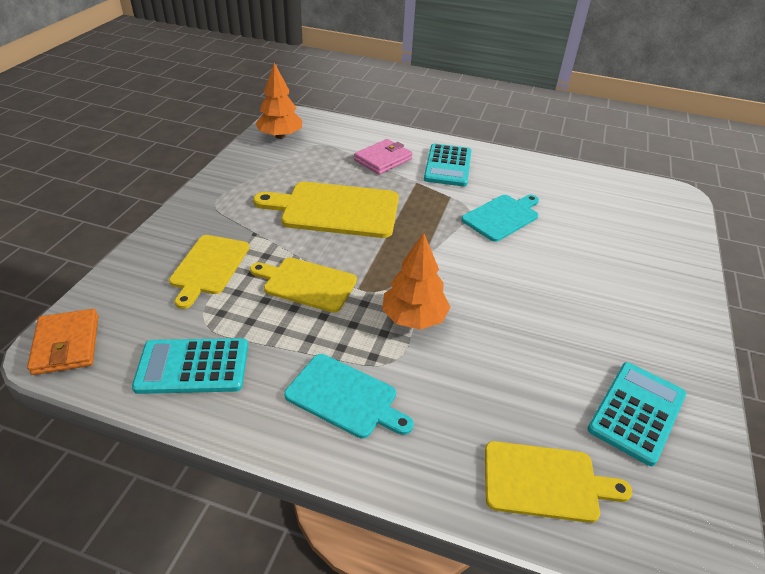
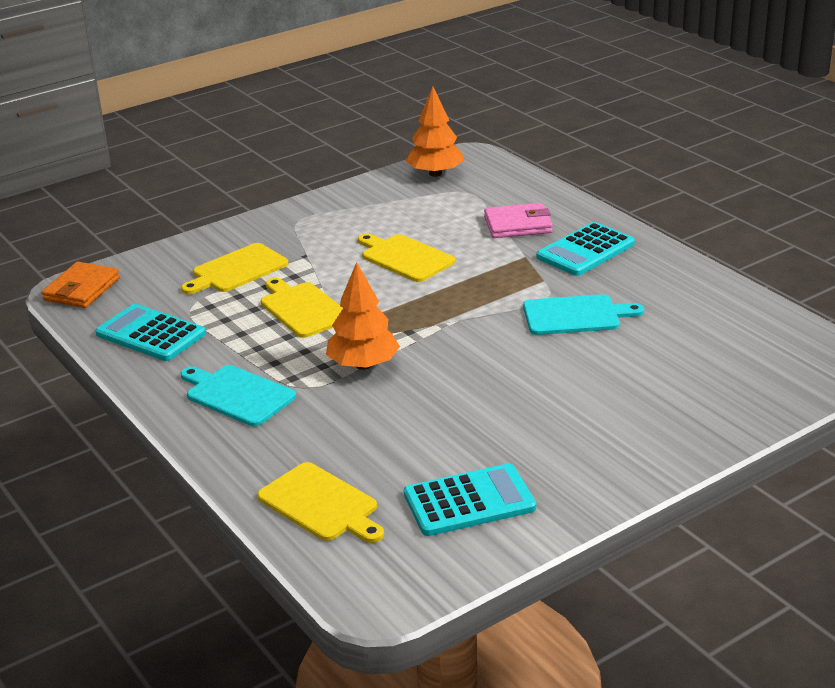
camera: 40 degrees right, 10 degrees down
yellow cutting board [253,182,399,238] -> yellow cutting board [358,234,455,282], size x0.64
turquoise cutting board [284,354,414,439] -> turquoise cutting board turned 150 degrees clockwise [180,365,296,426]

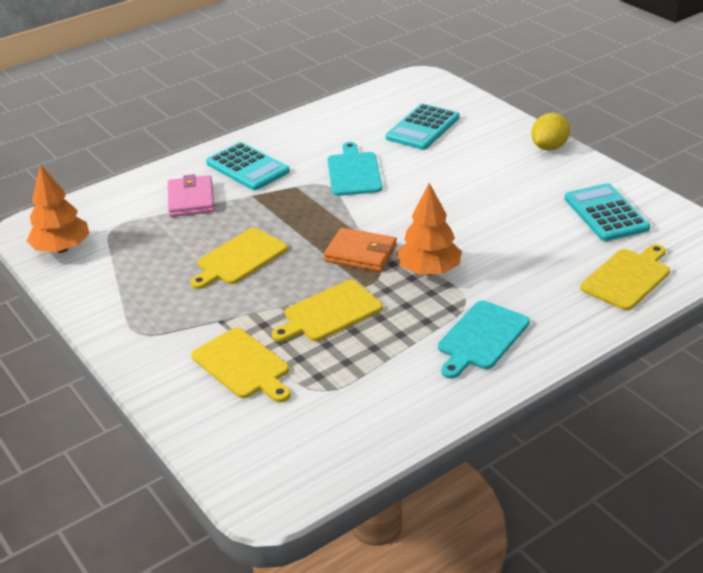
camera: 90 degrees left, 5 degrees up
orange wallet [41,262,120,308] -> orange wallet moved to [324,228,397,272]
turquoise calculator [95,304,206,361] -> turquoise calculator moved to [386,103,459,150]
none -> yellow lemon [531,113,570,150]

